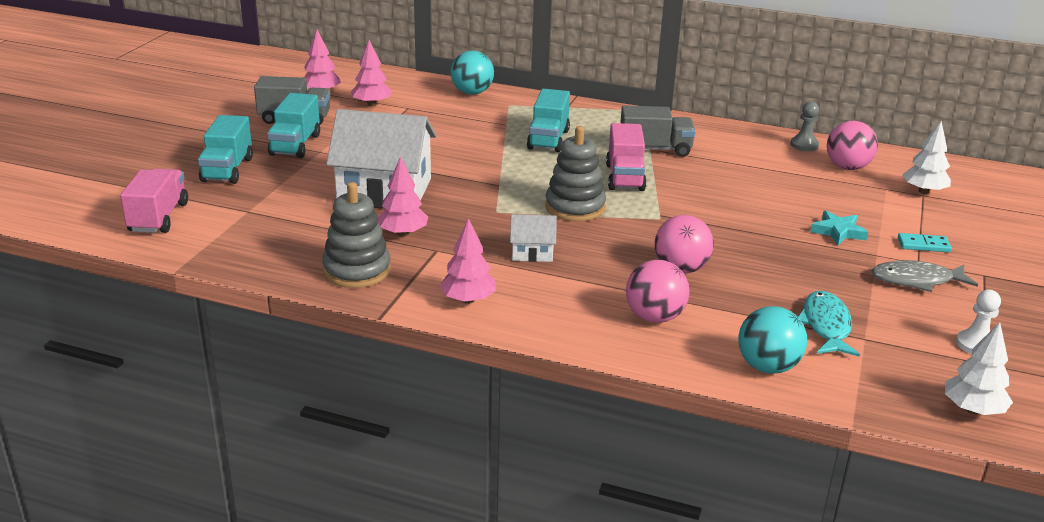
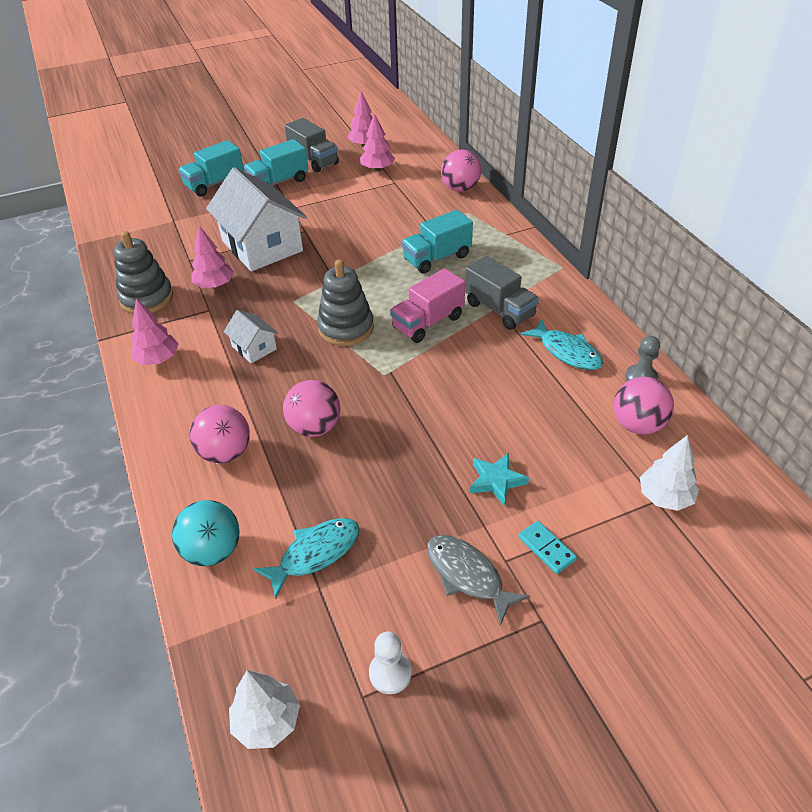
camera: 50 degrees right, 15 degrees up
pink truck [120,168,188,233] -> none
turquoise ball [451,50,494,95] -> pink ball [441,150,481,192]
none -> turquoise fish [520,319,603,370]

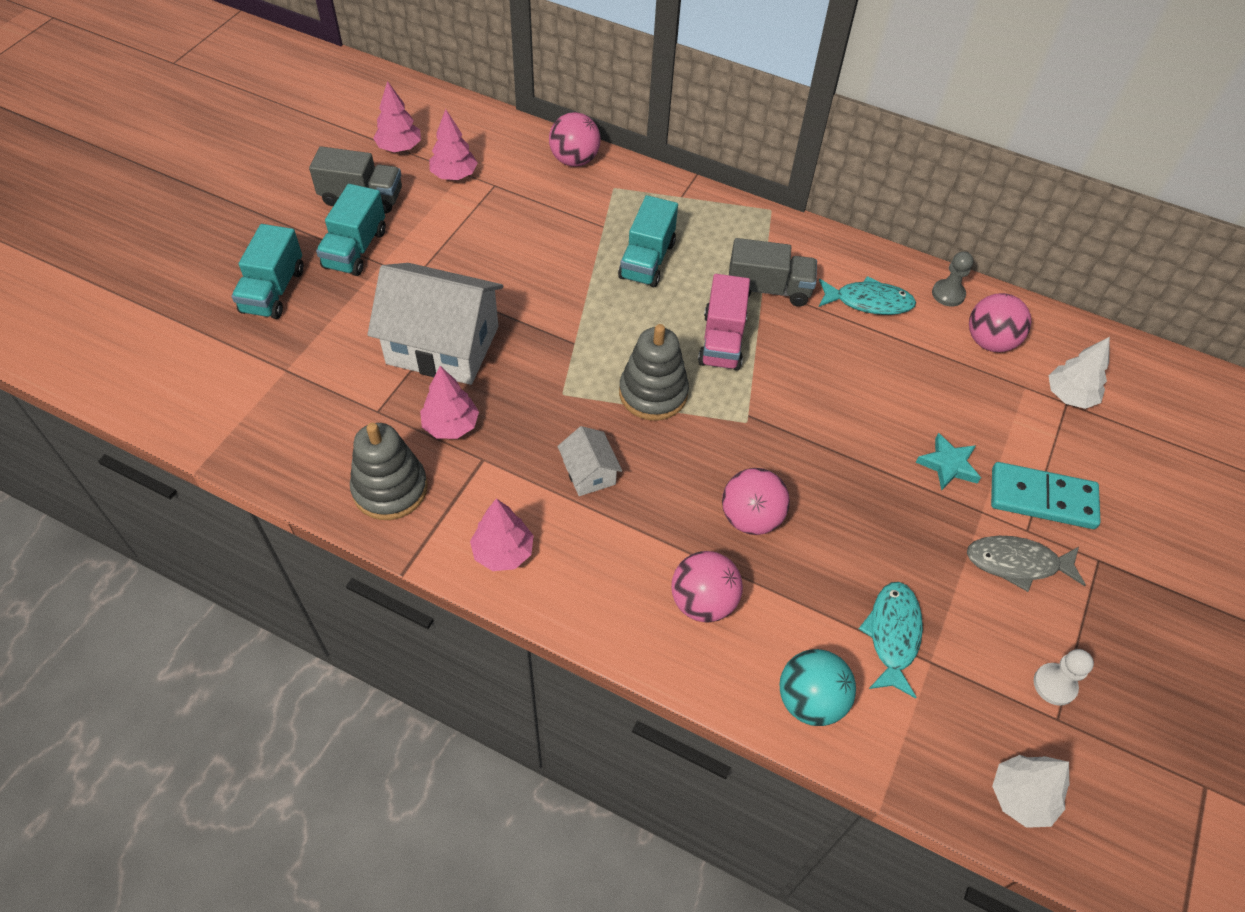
camera: 45 degrees left, 10 degrees up
white house [224,310,278,363] -> white house turned 60 degrees clockwise [557,426,622,496]
turquoise domino [518,521,577,574] -> turquoise domino [991,462,1101,529], size x1.86

